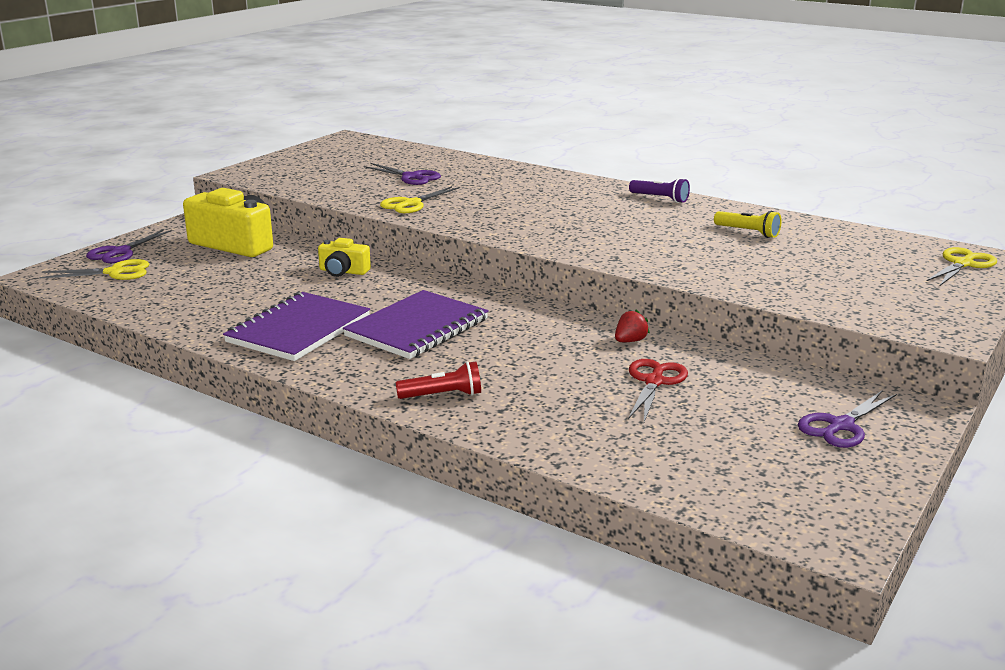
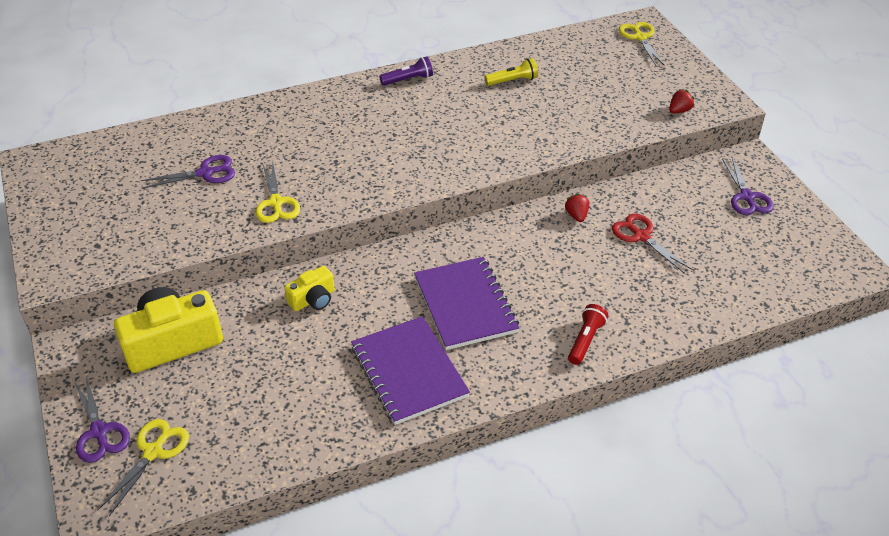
camera: 55 degrees left, 20 degrees up
none -> red strawberry [669,89,694,113]

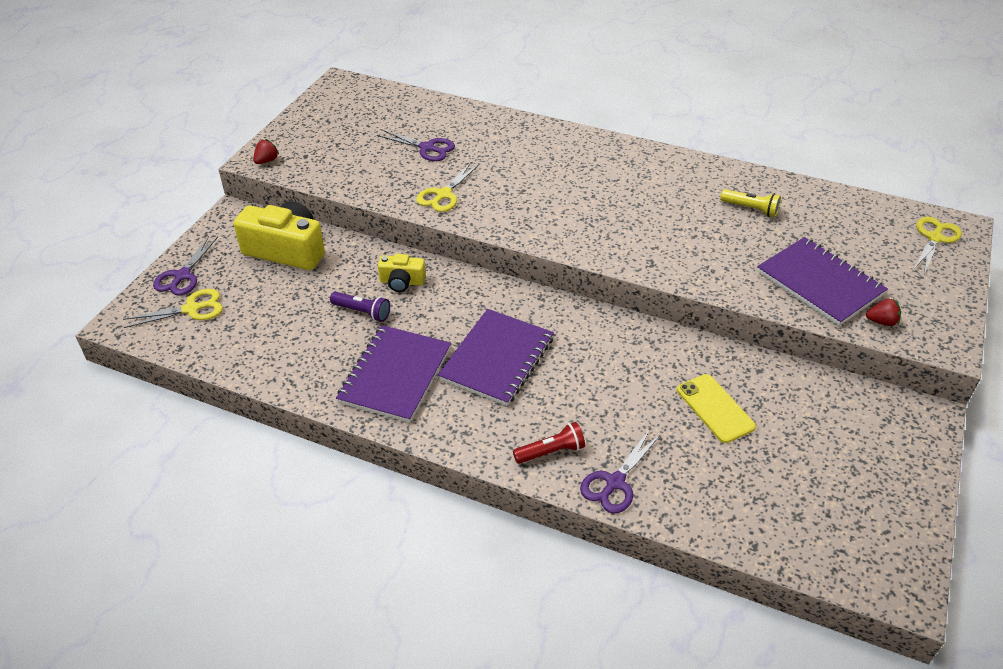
camera: 45 degrees right, 0 degrees up
purple flashlight [379,56,433,86] -> purple flashlight moved to [330,292,390,322]
red strawberry [565,194,589,222] -> red strawberry moved to [253,139,279,164]
red scissors [612,214,692,274] -> yellow phone [677,374,756,443]
purple scissors [722,157,774,215] -> purple scissors moved to [580,430,661,514]
none -> purple notebook [757,237,888,326]

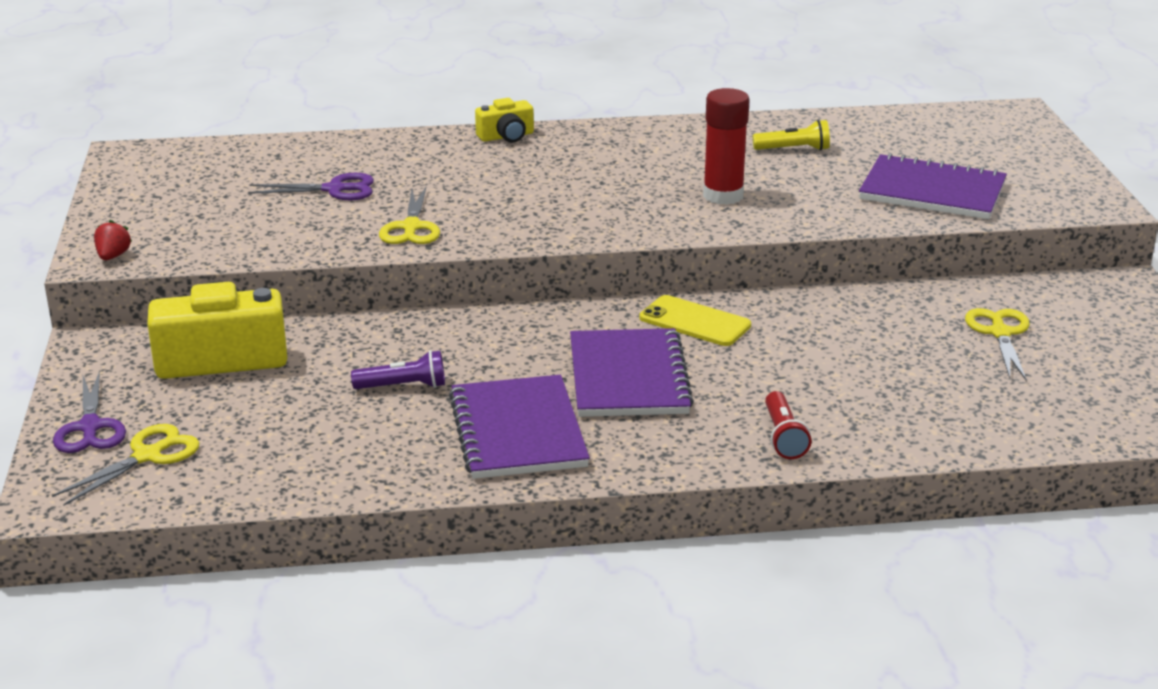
camera: 30 degrees left, 15 degrees down
yellow camera [378,254,426,292] -> yellow camera moved to [475,98,534,143]
red flashlight [513,422,585,464] -> red flashlight turned 135 degrees clockwise [765,391,811,459]
purple scissors [580,430,661,514] -> none
yellow phone [677,374,756,443] -> yellow phone moved to [639,295,751,346]
red strawberry [866,299,901,326] -> none
yellow scissors [913,217,962,274] -> yellow scissors moved to [965,308,1030,381]
none -> red glue stick [703,88,750,205]

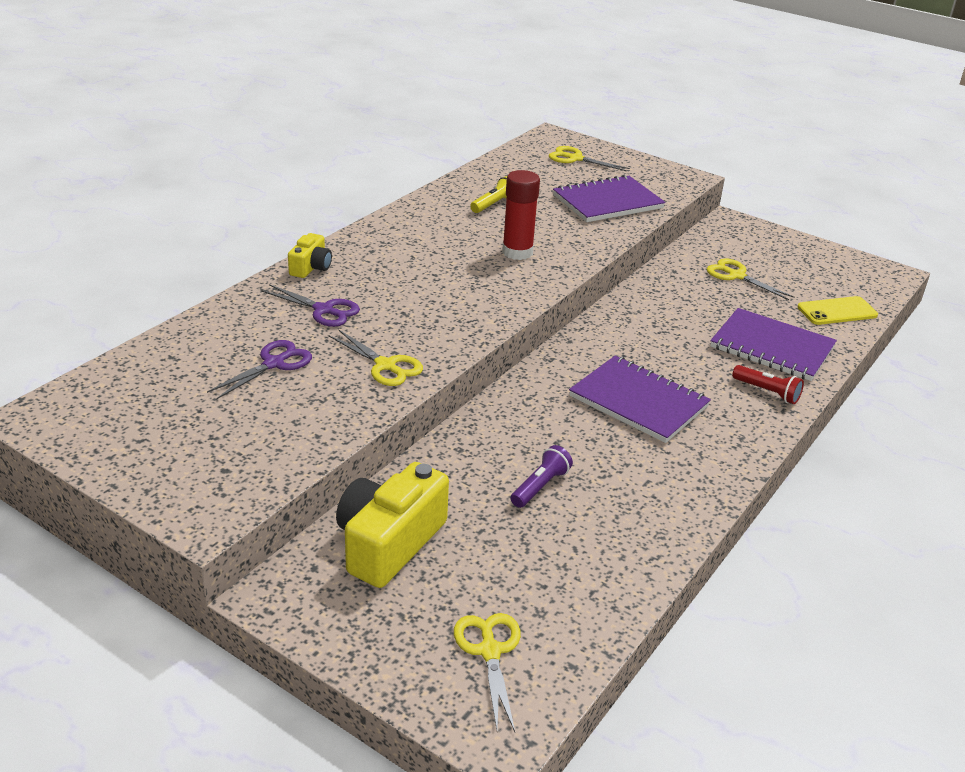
camera: 50 degrees left, 5 degrees up
purple scissors [53,370,126,453] -> purple scissors moved to [261,284,360,327]
red strawberry [94,220,132,260] -> none
purple notebook [449,375,590,479] -> purple notebook moved to [710,308,837,381]
yellow phone [639,295,751,346] -> yellow phone moved to [797,296,878,325]
none -> yellow scissors [549,146,630,171]

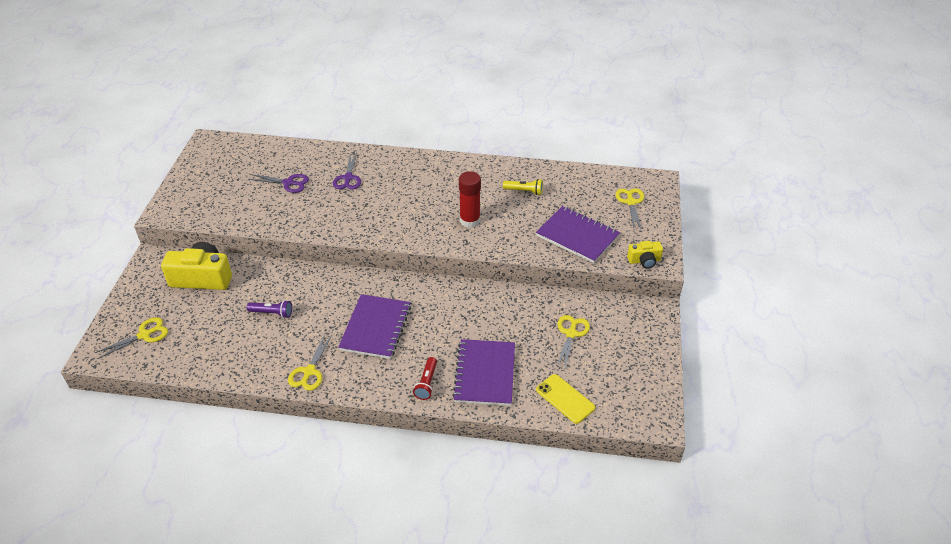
camera: 65 degrees right, 10 degrees up
yellow camera [288,233,332,278] -> yellow camera moved to [627,241,663,269]
yellow scissors [329,329,423,386] -> yellow scissors moved to [288,334,332,391]

